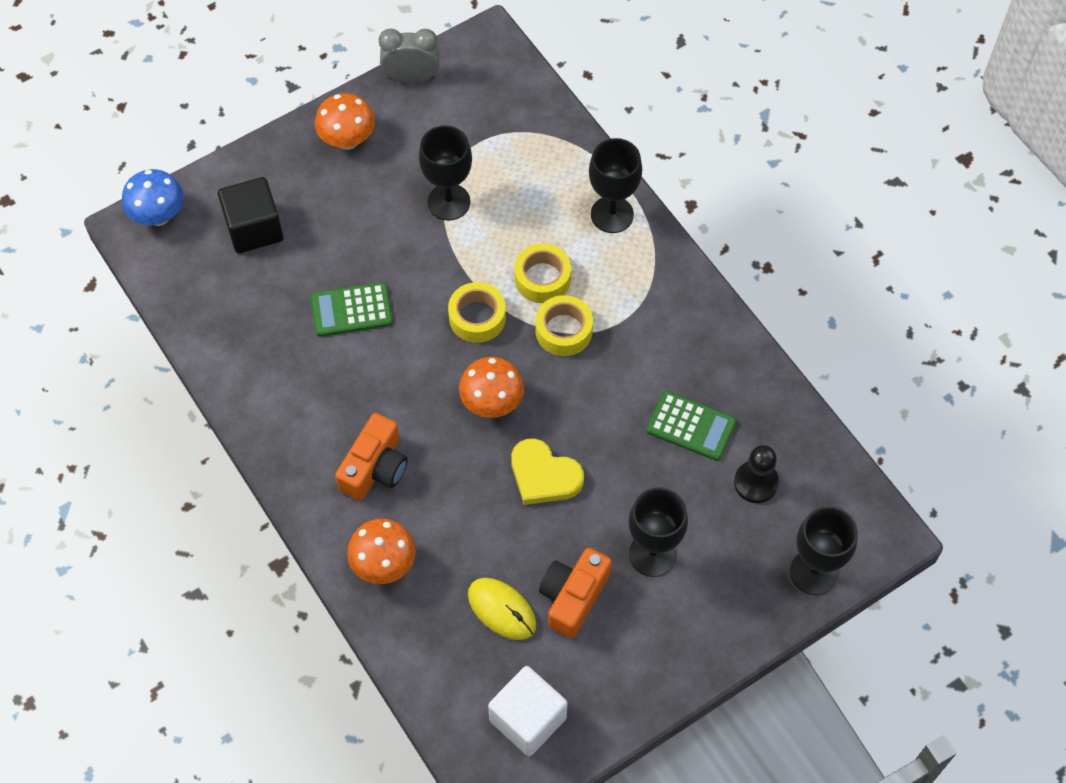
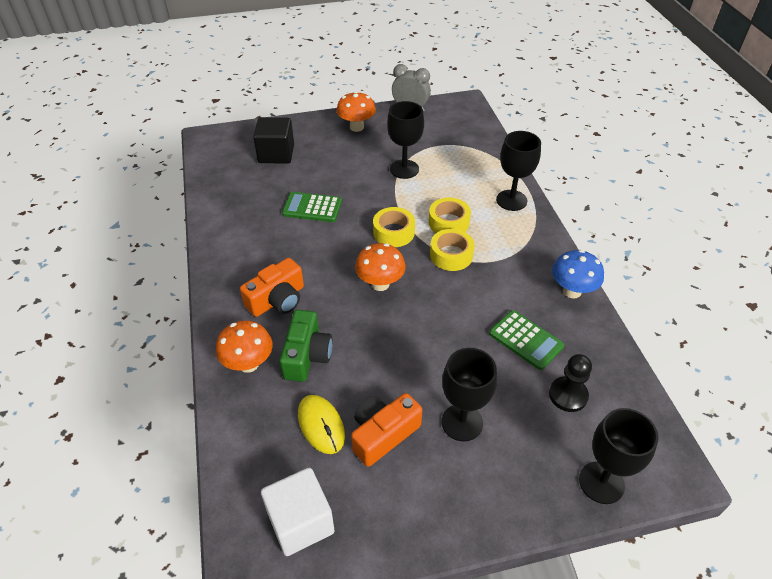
camera: 20 degrees right, 15 degrees down
blue mushroom [122,169,184,226] -> blue mushroom moved to [552,250,604,298]
yellow heart [511,438,584,505] -> none
none -> green camera [279,310,333,382]

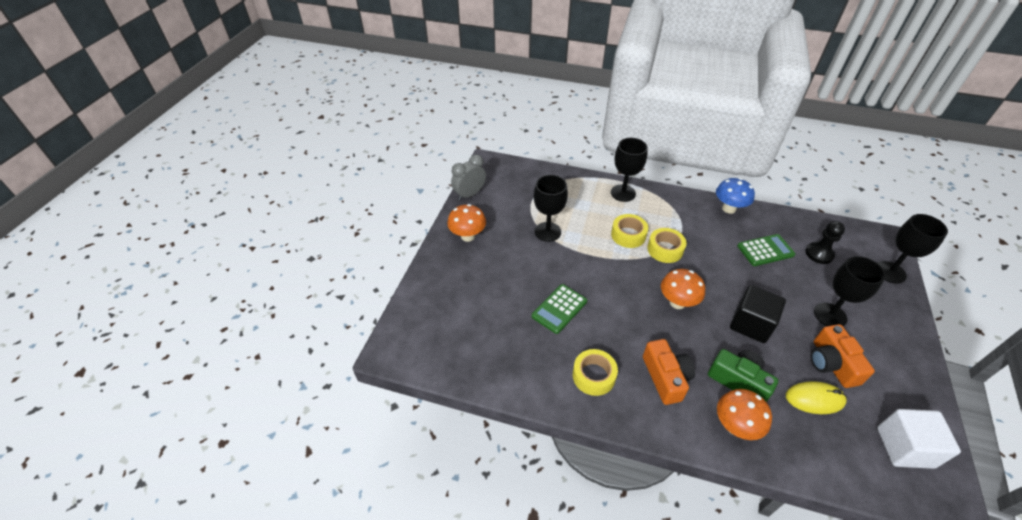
camera: 60 degrees left, 0 degrees up
black cube [253,117,294,164] -> black cube moved to [730,285,786,343]
yellow tape [373,207,415,247] -> yellow tape moved to [573,349,618,396]

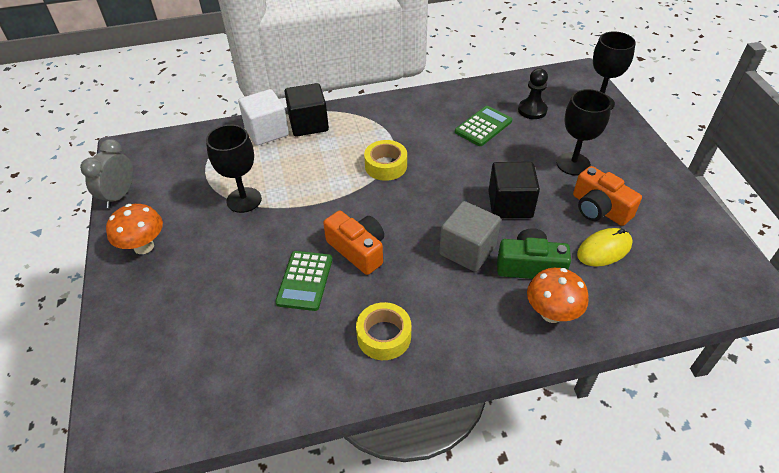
camera: 30 degrees left, 0 degrees up
black goblet [611,138,648,202] -> black cube [284,83,329,137]
yellow tape [611,214,648,248] -> none
orange camera [643,339,695,405] -> orange camera moved to [323,211,384,275]
orange mushroom [661,269,705,309] -> none
blue mushroom [716,178,755,214] -> none
white cube [877,409,961,469] -> white cube moved to [238,89,289,145]
none -> grey cube [439,201,501,272]

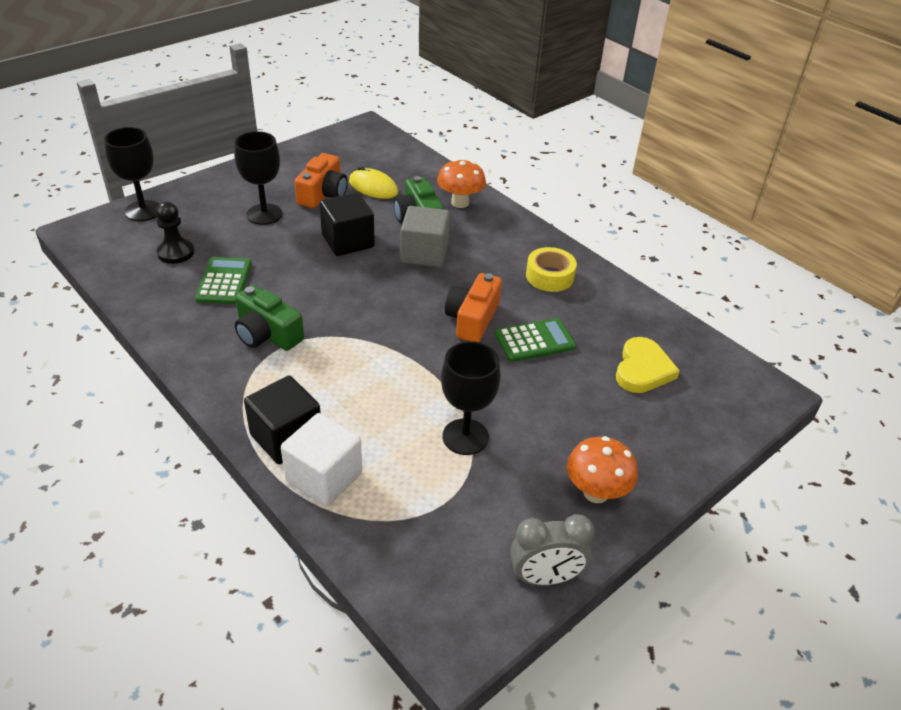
camera: 120 degrees left, 5 degrees down
yellow tape [364,140,407,181] -> none
green calculator [455,106,512,146] -> green calculator turned 75 degrees clockwise [195,257,252,304]
none -> green camera [235,285,304,351]
none -> yellow heart [616,337,680,393]

